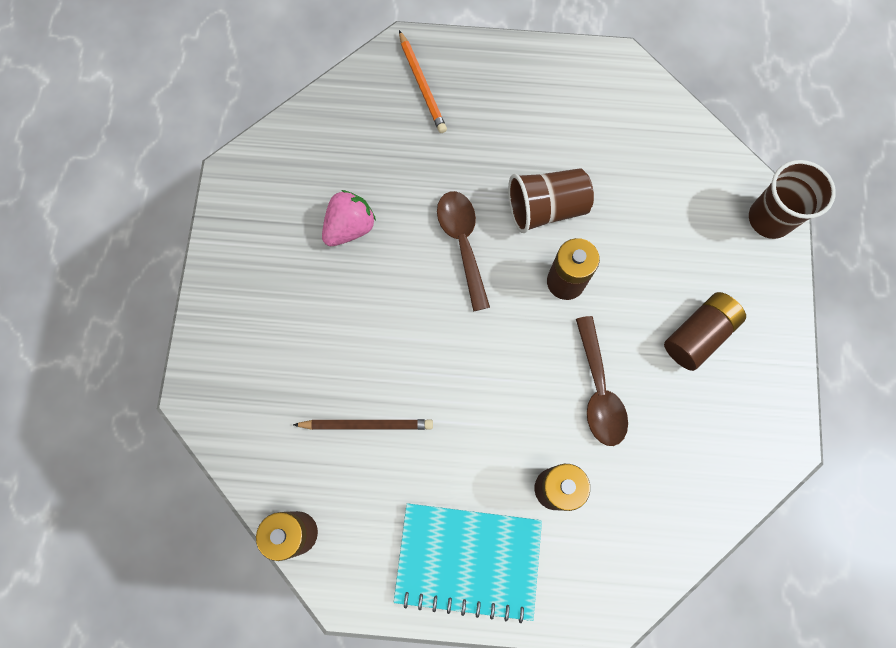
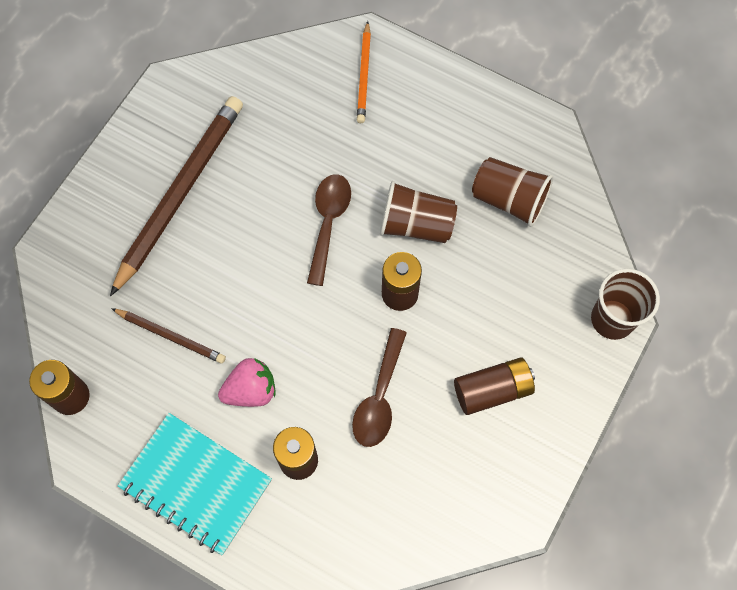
camera: 25 degrees right, 5 degrees down
pink strawberry [322,190,376,246] -> pink strawberry moved to [218,358,276,407]
none -> brown pencil [110,96,243,296]
none -> brown cup [472,157,553,227]

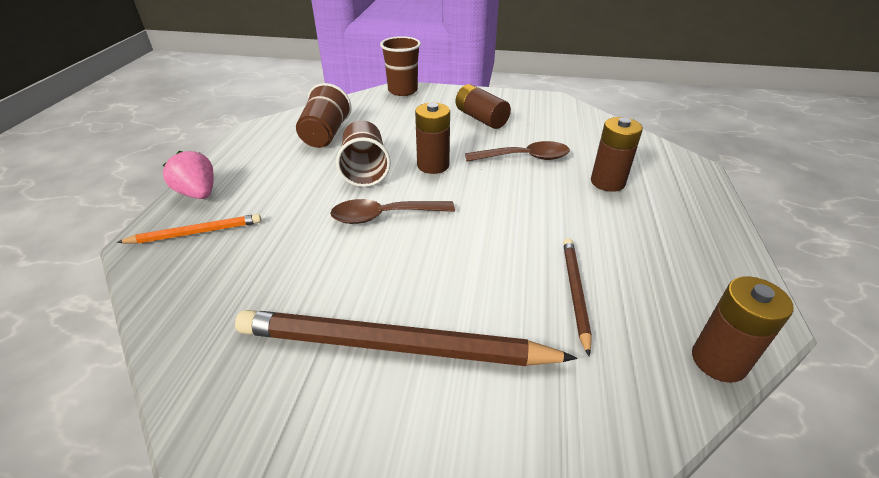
camera: 110 degrees left, 30 degrees down
turquoise notebook [118,413,272,555] -> none
pink strawberry [218,358,276,407] -> pink strawberry moved to [163,151,214,199]

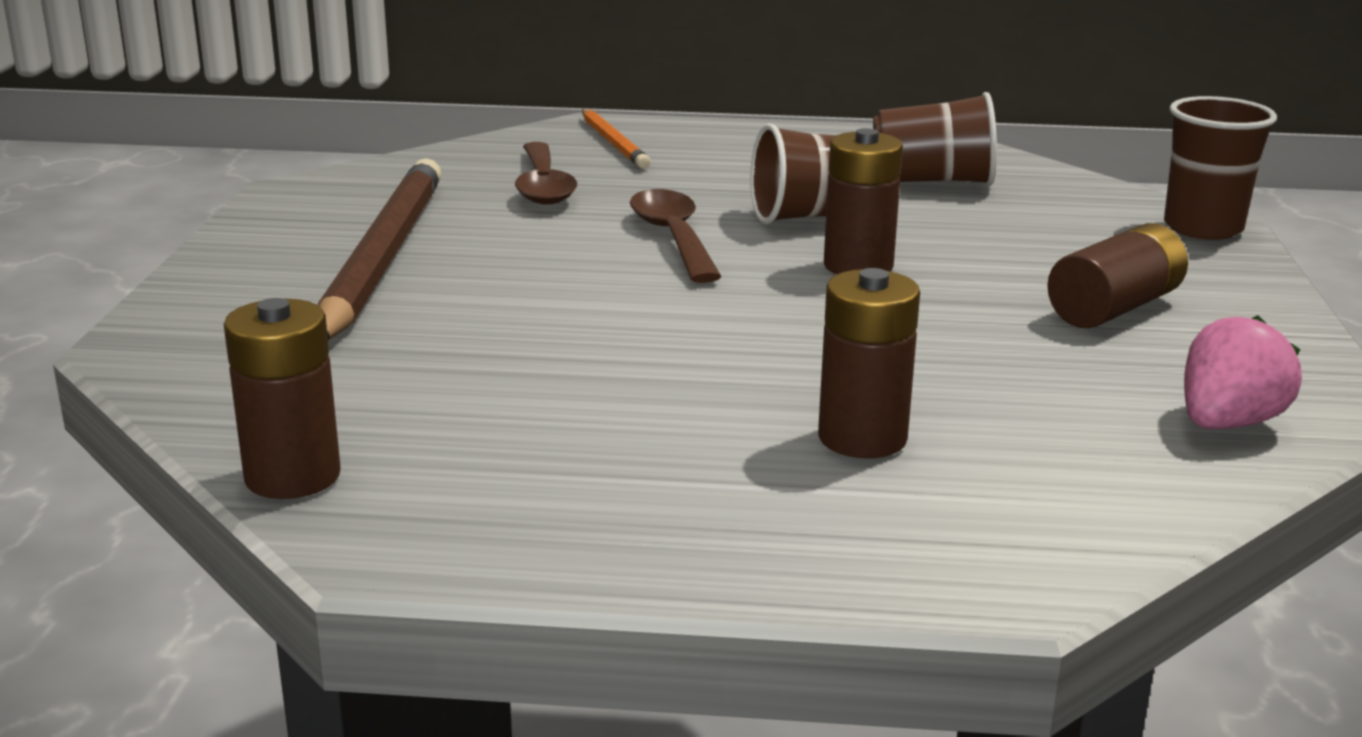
camera: 85 degrees right, 15 degrees down
pink strawberry [163,151,214,199] -> pink strawberry moved to [1184,315,1302,429]
brown spoon [465,141,570,162] -> brown spoon moved to [515,142,577,205]
brown pencil [563,238,592,356] -> none

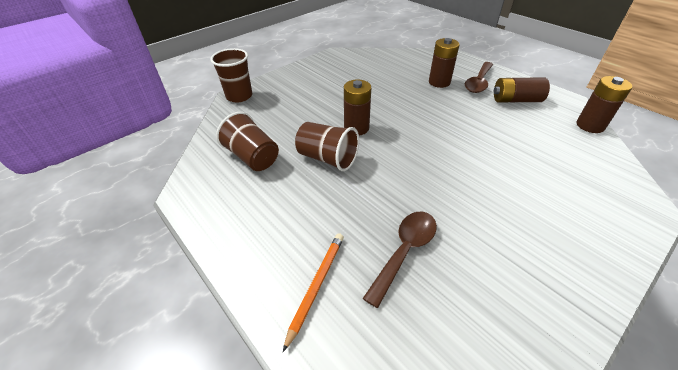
camera: 135 degrees left, 20 degrees up
brown pencil [318,158,441,340] -> none
brown spoon [630,189,722,283] -> brown spoon moved to [465,62,493,93]
brown battery [1047,223,1188,328] -> brown battery moved to [494,77,550,103]
pink strawberry [1184,315,1302,429] -> none

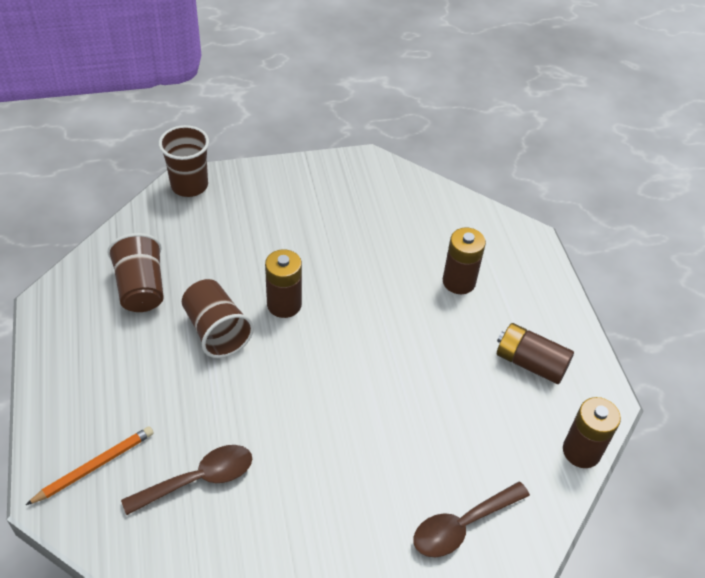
camera: 25 degrees right, 5 degrees up
brown spoon [465,62,493,93] -> brown spoon moved to [413,482,530,557]

